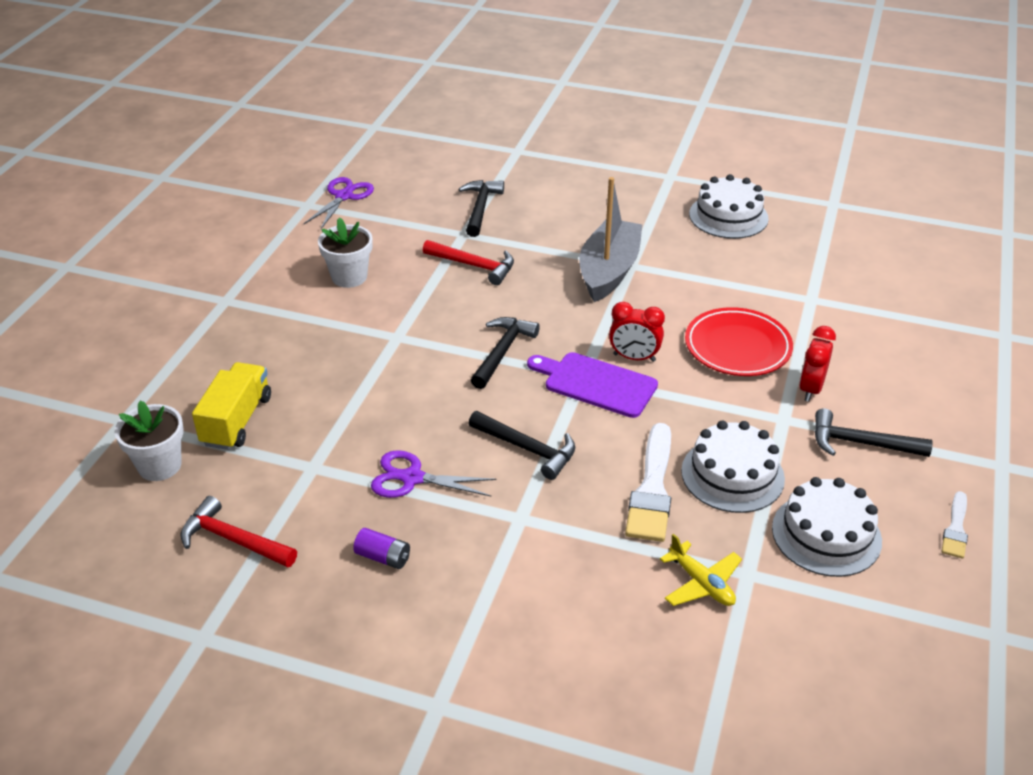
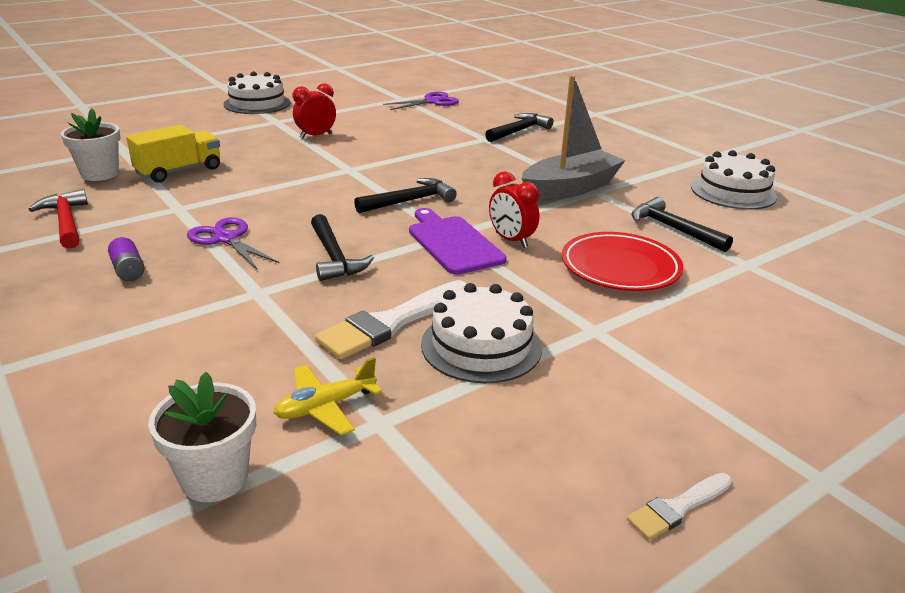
camera: 35 degrees right, 10 degrees down
white flower pot [318,218,373,288] -> white flower pot moved to [148,372,256,502]
red hammer [423,240,514,285] -> none
yellow plane [660,533,742,606] -> yellow plane turned 60 degrees clockwise [274,357,382,435]
white cake [772,477,882,577] -> white cake moved to [223,71,291,114]
red clock [799,326,836,402] -> red clock moved to [293,83,336,139]
black hammer [815,408,933,457] -> black hammer moved to [632,197,733,252]

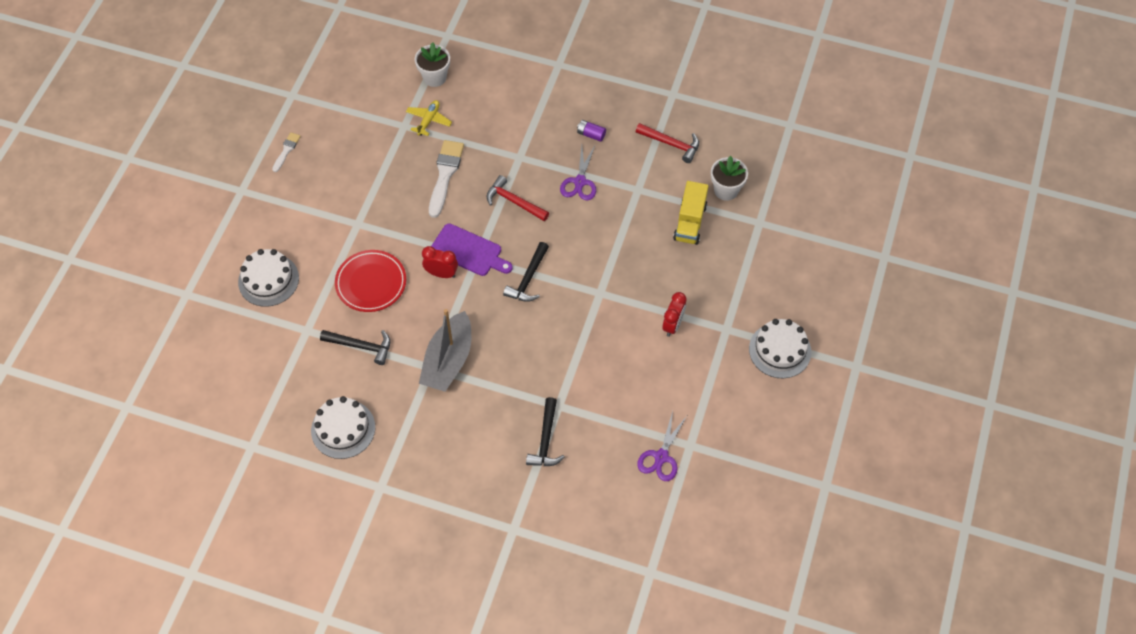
camera: 145 degrees right, 30 degrees up
purple scissors [187,217,280,269] -> purple scissors turned 90 degrees clockwise [560,146,596,200]
black hammer [311,214,374,281] -> red hammer [487,175,549,221]
white cake [421,283,542,383] -> white cake moved to [238,249,299,307]

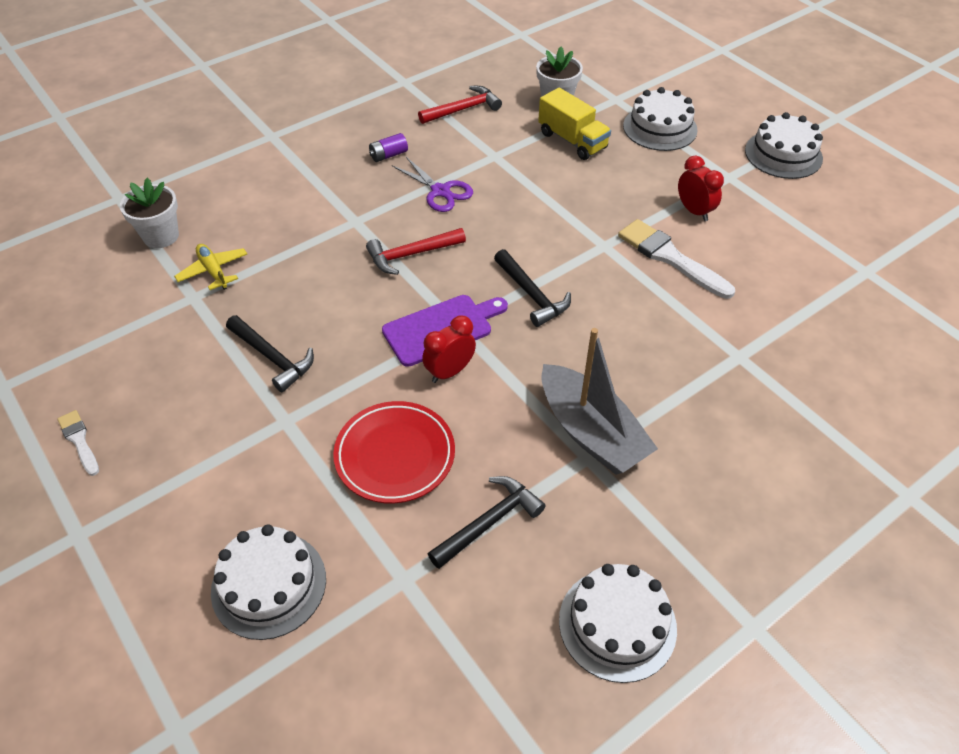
camera: 55 degrees left, 10 degrees down
white brush [429,140,464,218] -> white brush moved to [618,219,735,299]
black hammer [526,397,565,466] -> black hammer moved to [226,315,314,392]
purple scissors [637,411,687,481] -> none
none -> white cake [623,87,698,151]

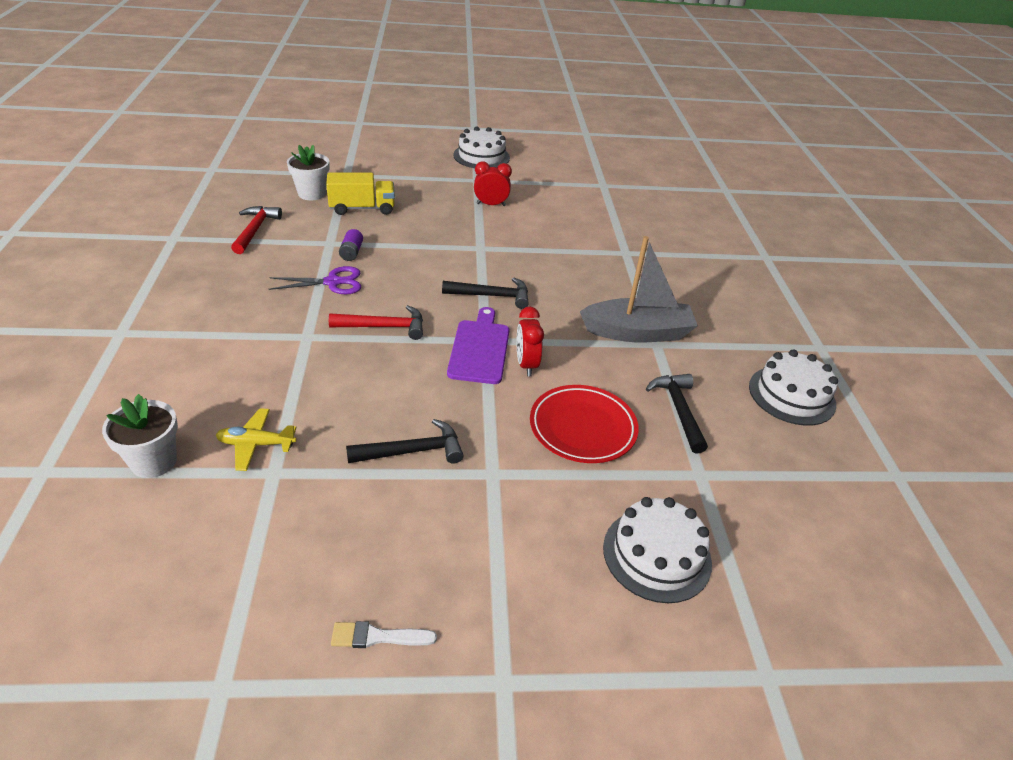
camera: 60 degrees left, 10 degrees down
red hammer [366,228,466,275] -> red hammer turned 105 degrees counterclockwise [329,305,423,340]
purple battery [369,133,408,162] -> purple battery moved to [339,229,363,261]
white brush [618,219,735,299] -> none
white cake [623,87,698,151] -> none

